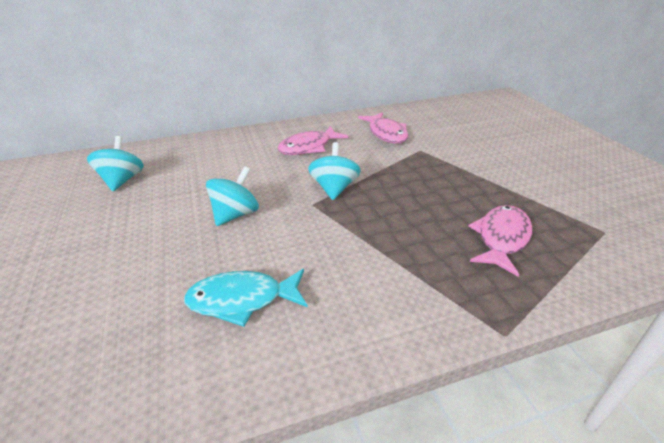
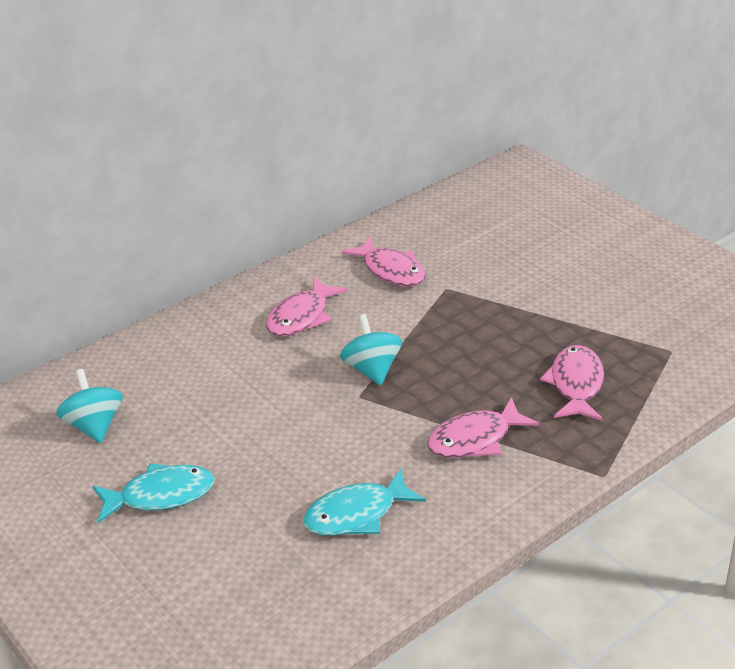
camera: 20 degrees left, 0 degrees up
turquoise spinning top [206,166,259,226] -> none
none -> turquoise fish [92,463,215,523]
none -> pink fish [427,397,539,458]

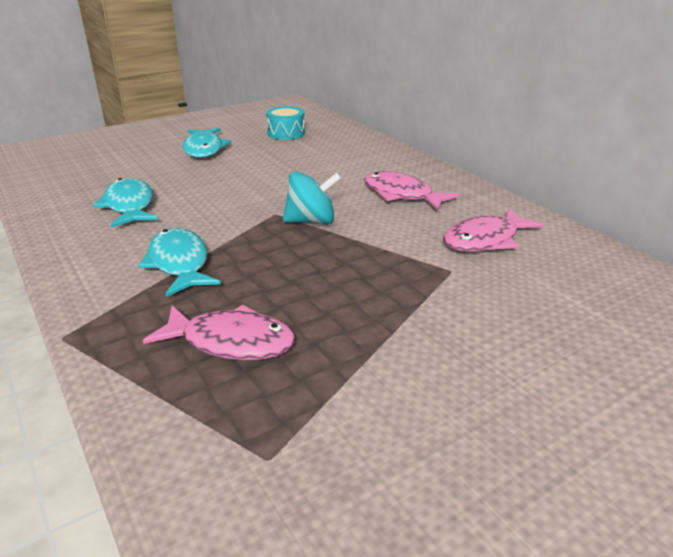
camera: 95 degrees right, 5 degrees down
turquoise spinning top [56,369,123,443] -> turquoise drum [266,106,305,140]
pink fish [427,397,539,458] -> turquoise fish [138,228,221,297]

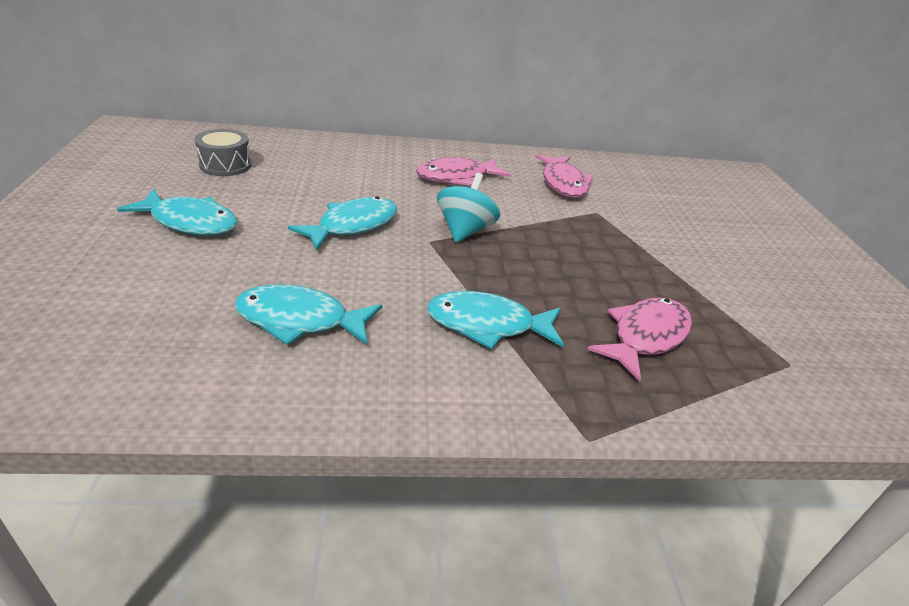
camera: 65 degrees left, 5 degrees up
turquoise drum [266,106,305,140] -> grey drum [194,129,252,176]
none -> turquoise fish [288,196,397,251]

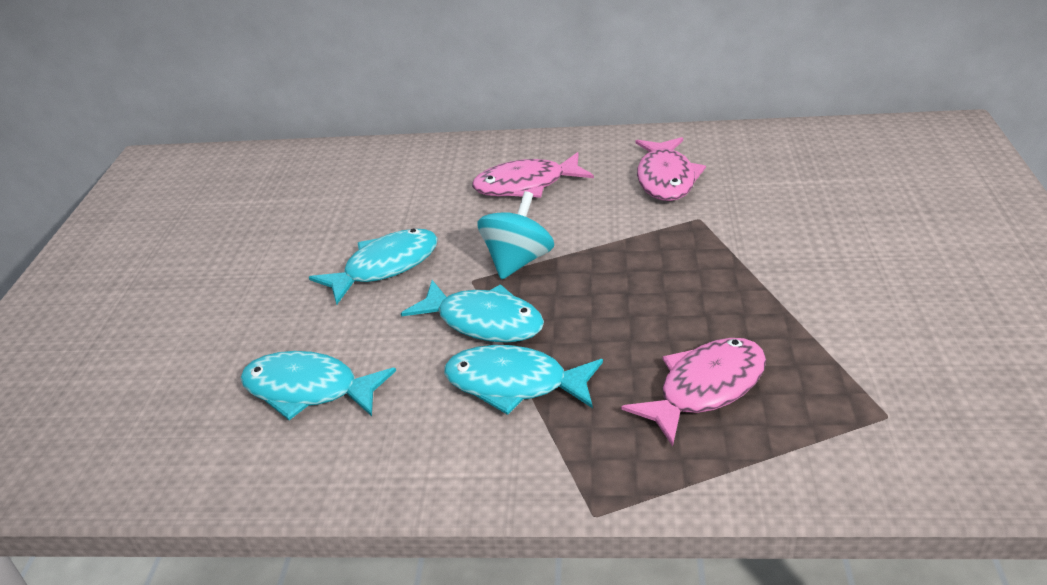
camera: 15 degrees right, 0 degrees up
turquoise fish [117,189,238,235] -> turquoise fish moved to [401,280,544,343]
grey drum [194,129,252,176] -> none

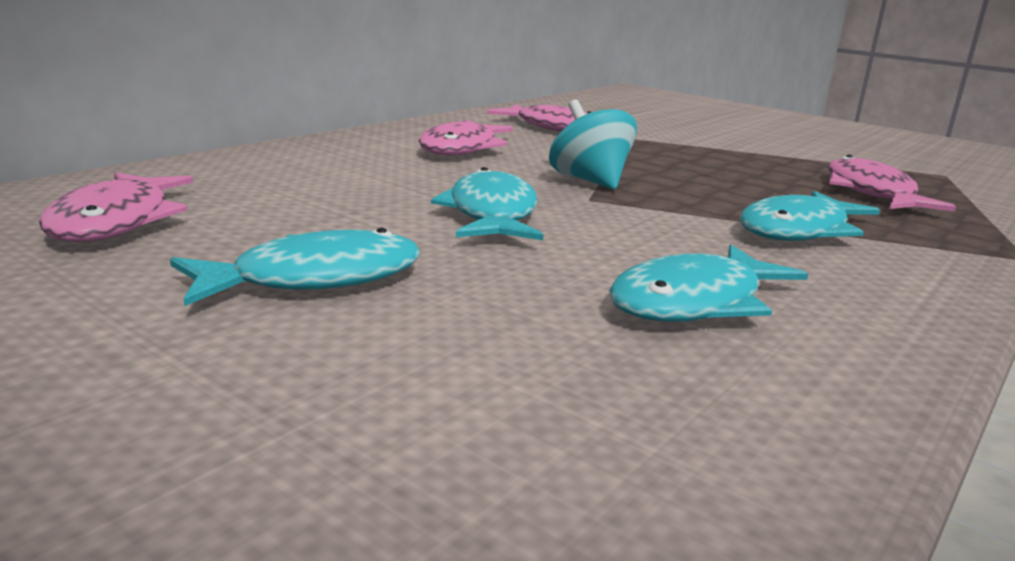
camera: 60 degrees left, 15 degrees down
turquoise fish [401,280,544,343] -> turquoise fish moved to [170,227,421,306]
none -> pink fish [39,172,193,242]

